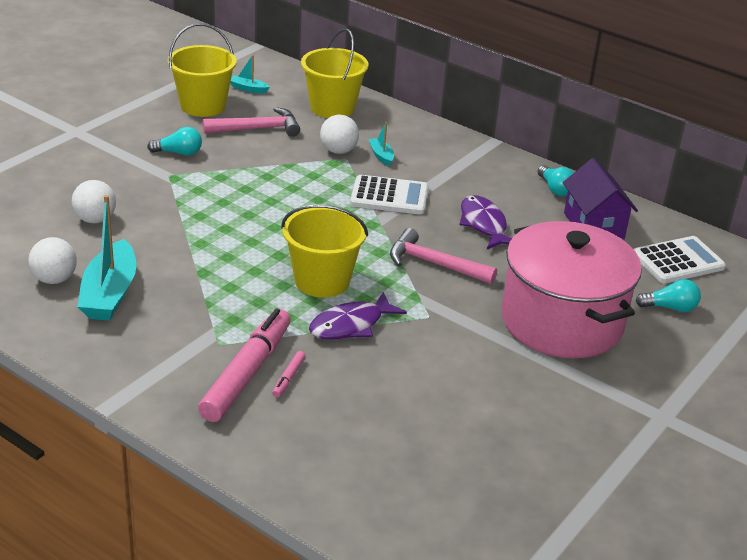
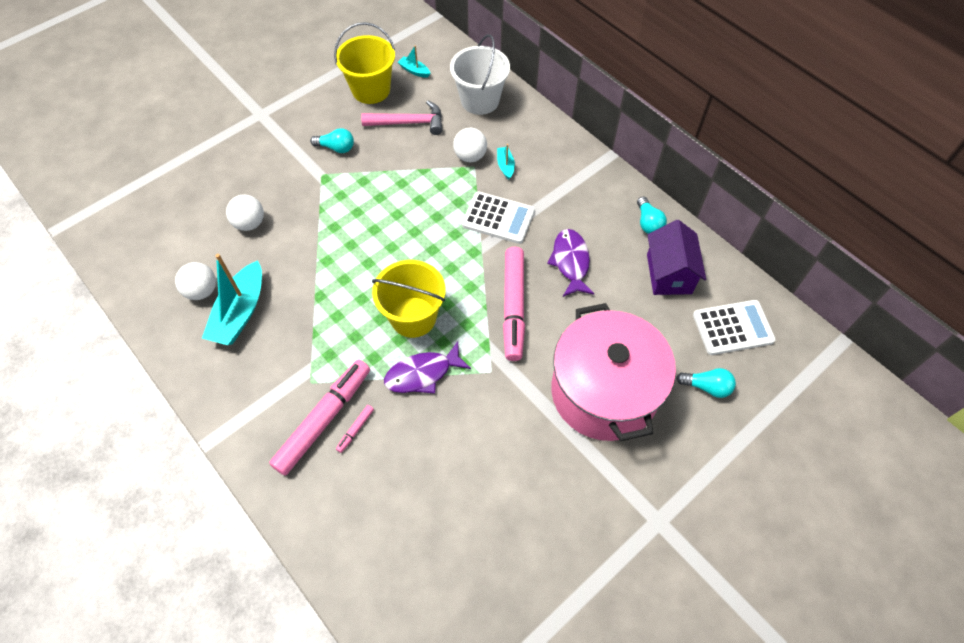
camera: 15 degrees right, 25 degrees up
yellow bucket [301,28,368,118] -> white bucket [450,34,510,115]
pink hammer [390,228,497,284] -> pink marker [503,247,525,361]

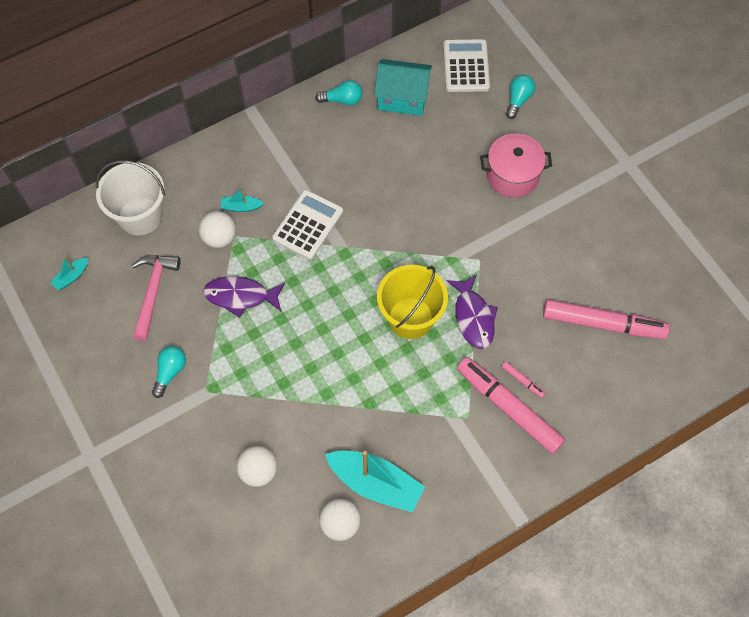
camera: 80 degrees left, 5 degrees up
yellow bucket [334,22,395,104] -> none
pink marker [503,247,525,361] -> pink marker moved to [543,299,670,339]
purple fish [547,229,595,297] -> purple fish moved to [203,276,285,318]
pink pot [551,303,676,441] -> pink pot [480,133,552,198], size x0.57
purple house [647,220,706,295] -> turquoise house [374,59,432,116]

